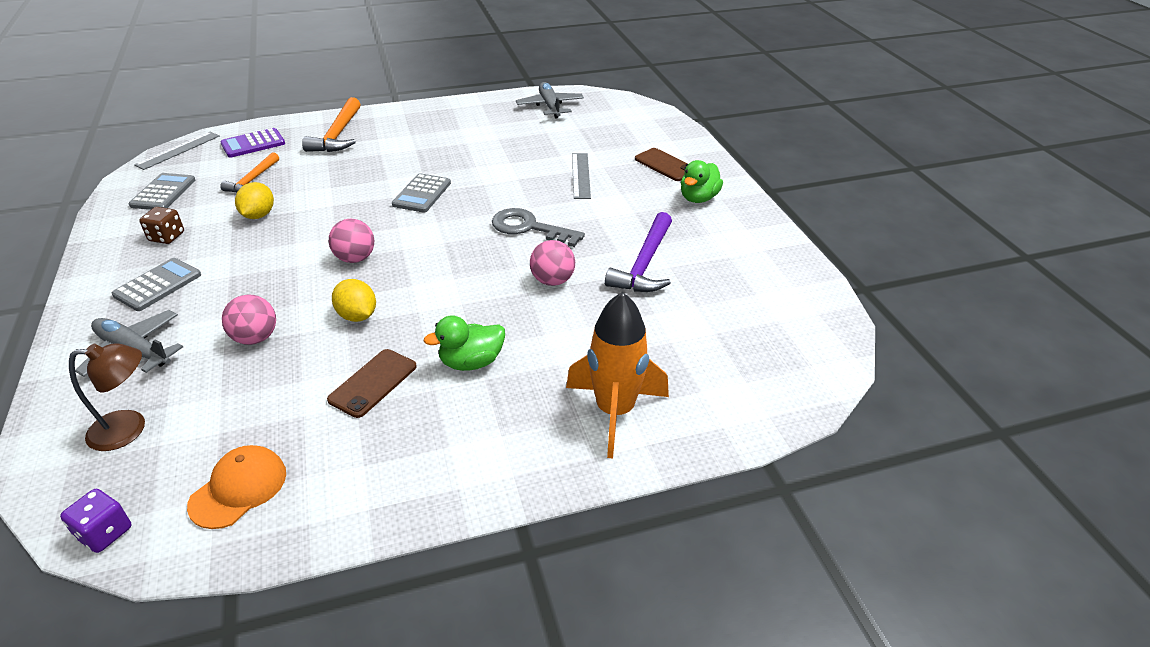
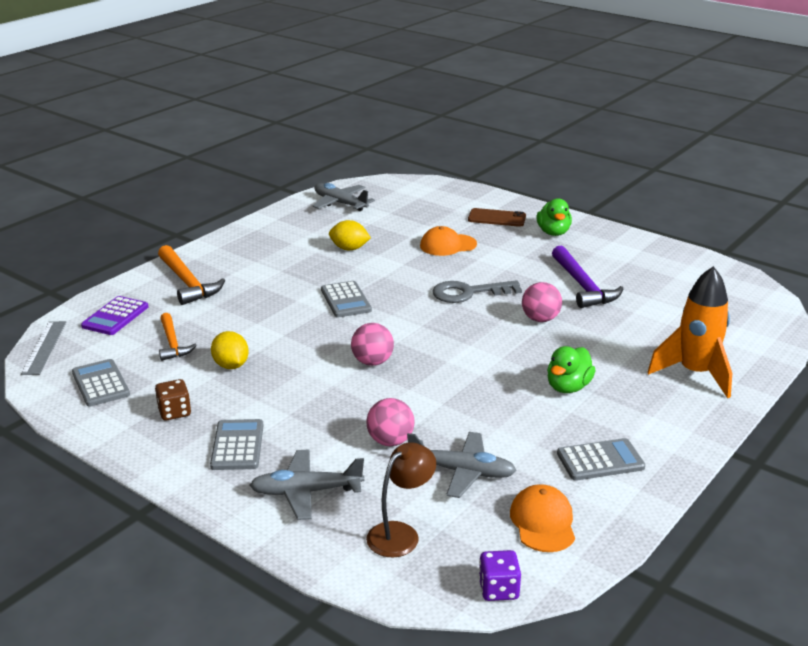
camera: 35 degrees left, 10 degrees down
brown phone [327,349,417,418] -> none
yellow lemon [332,279,376,322] -> yellow lemon moved to [329,220,371,250]
grey ruler [572,153,591,199] -> orange cap [420,226,477,256]
none -> grey plane [407,432,517,498]
none -> grey calculator [557,438,645,481]

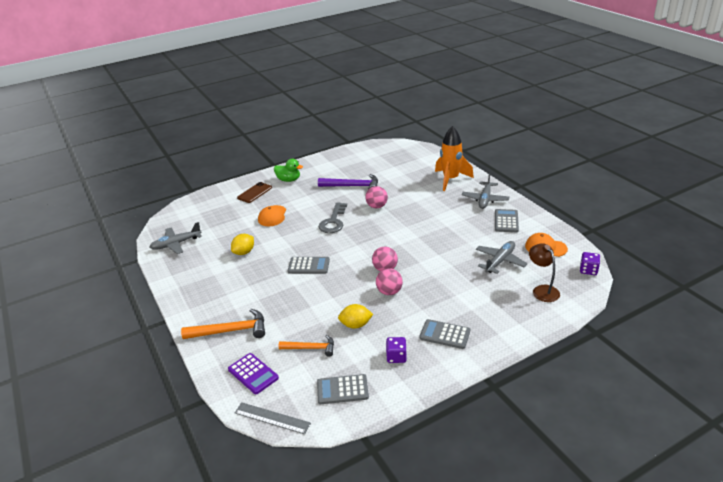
camera: 65 degrees left, 5 degrees up
brown dice [155,379,191,420] -> purple dice [386,337,407,363]
grey plane [250,449,365,520] -> grey plane moved to [462,173,509,209]
pink ball [367,398,415,446] -> pink ball moved to [376,268,403,295]
green duck [547,346,596,393] -> none

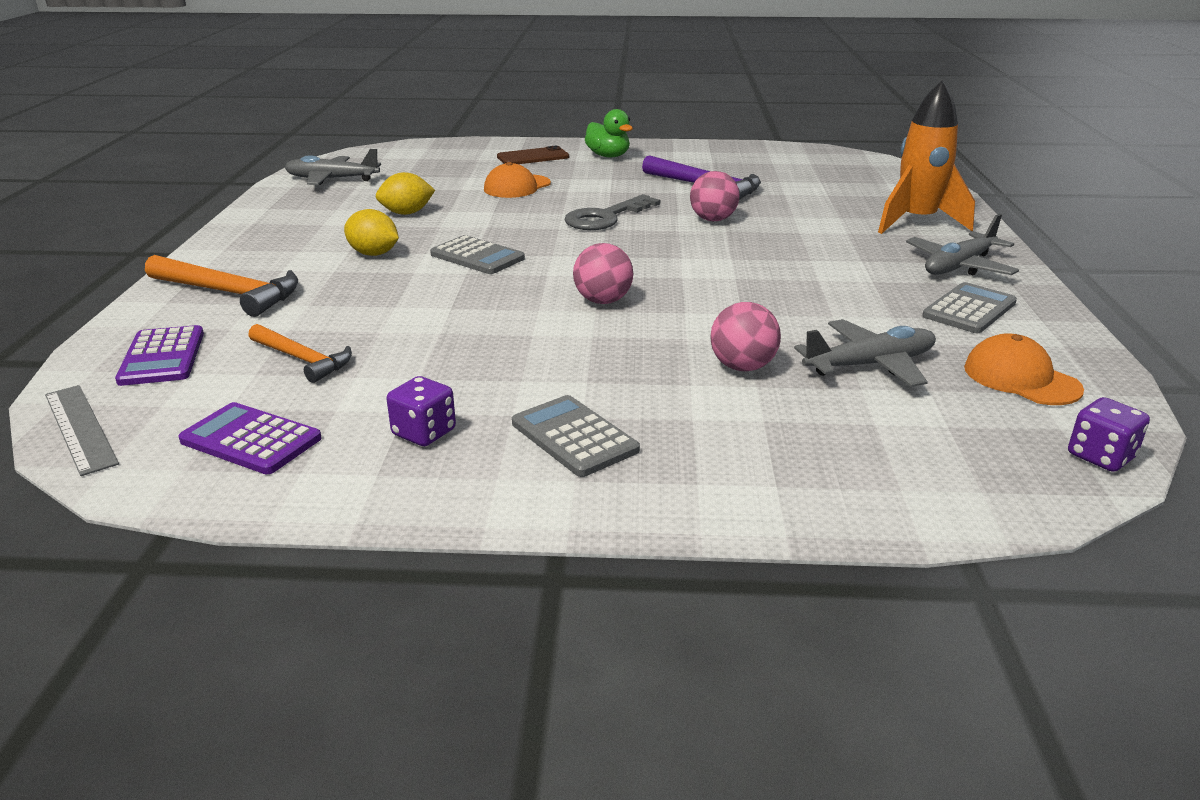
camera: 30 degrees right, 5 degrees down
grey calculator [317,374,369,404] -> purple calculator [178,402,322,474]
yellow lemon [338,304,373,329] -> yellow lemon moved to [344,209,399,256]
pink ball [376,268,403,295] -> pink ball moved to [710,302,781,372]
brown lamp [529,243,560,302] -> none

